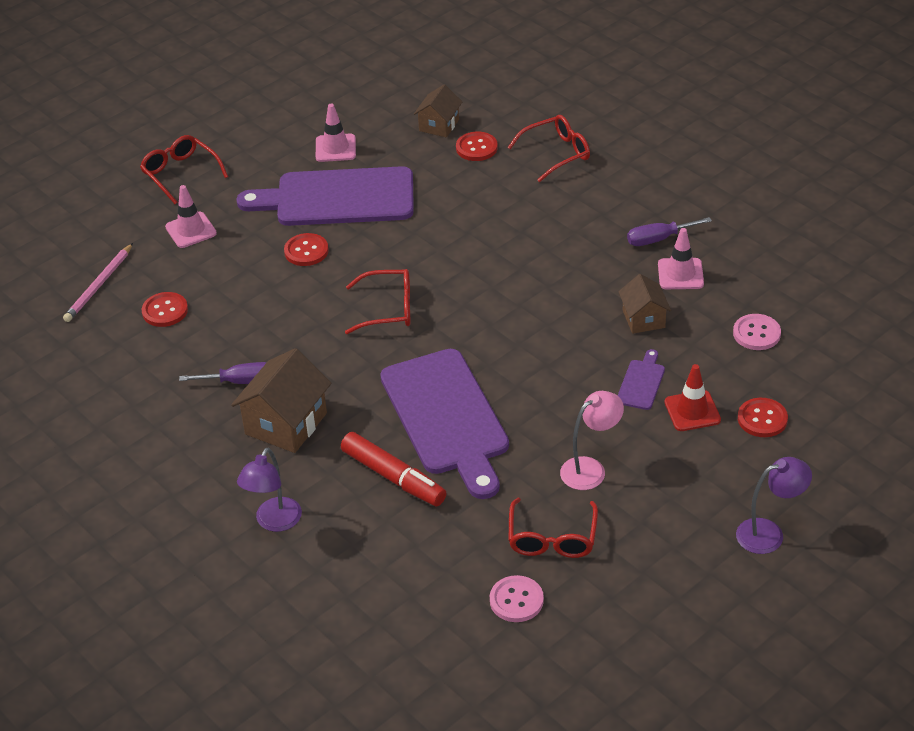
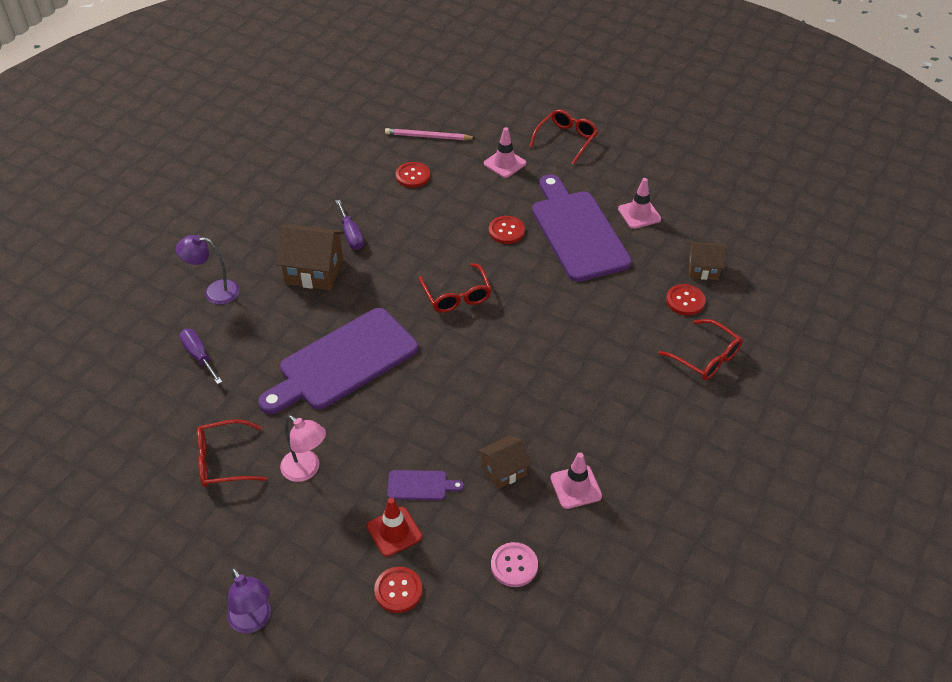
camera: 70 degrees right, 5 degrees up
red marker [341,432,446,506] -> none
pink button [490,575,544,622] -> none
purple screwdriver [627,217,712,246] -> purple screwdriver moved to [179,329,222,384]

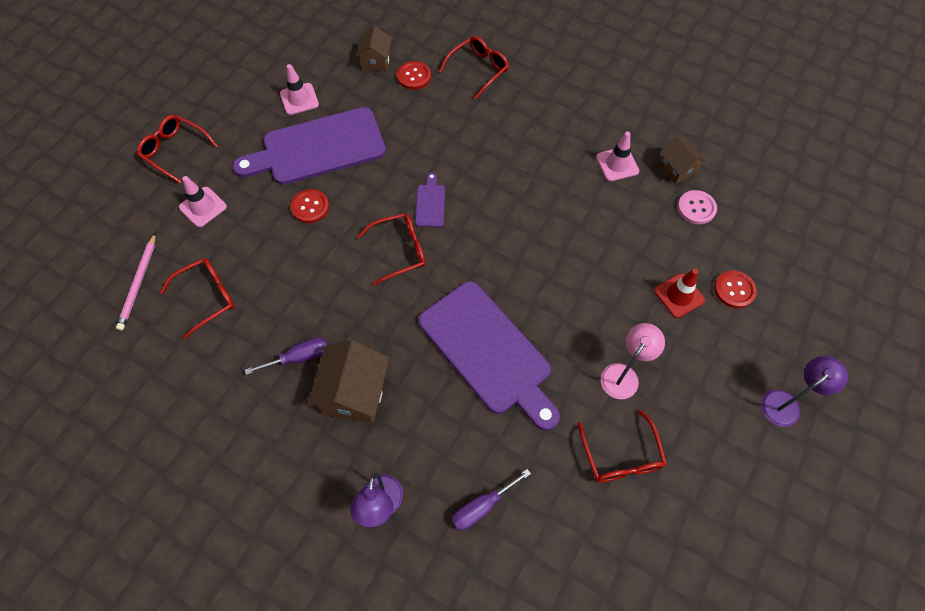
camera: 90 degrees left, 15 degrees up
purple cutting board [387,470,464,500] -> purple cutting board moved to [415,173,445,227]
red button [396,162,430,188] -> red glasses [160,258,235,339]
brown house [478,435,532,489] -> brown house moved to [658,136,707,184]

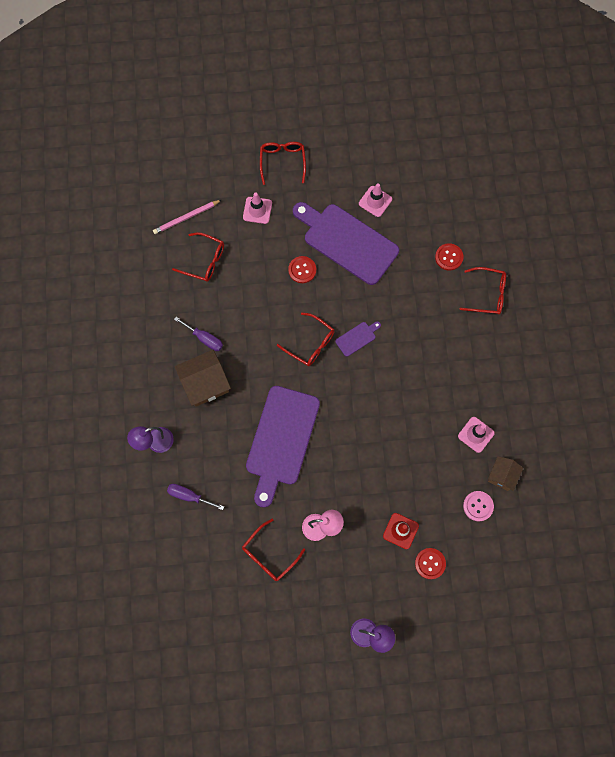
camera: 55 degrees right, 10 degrees up
brown house [356,26,392,71] -> none

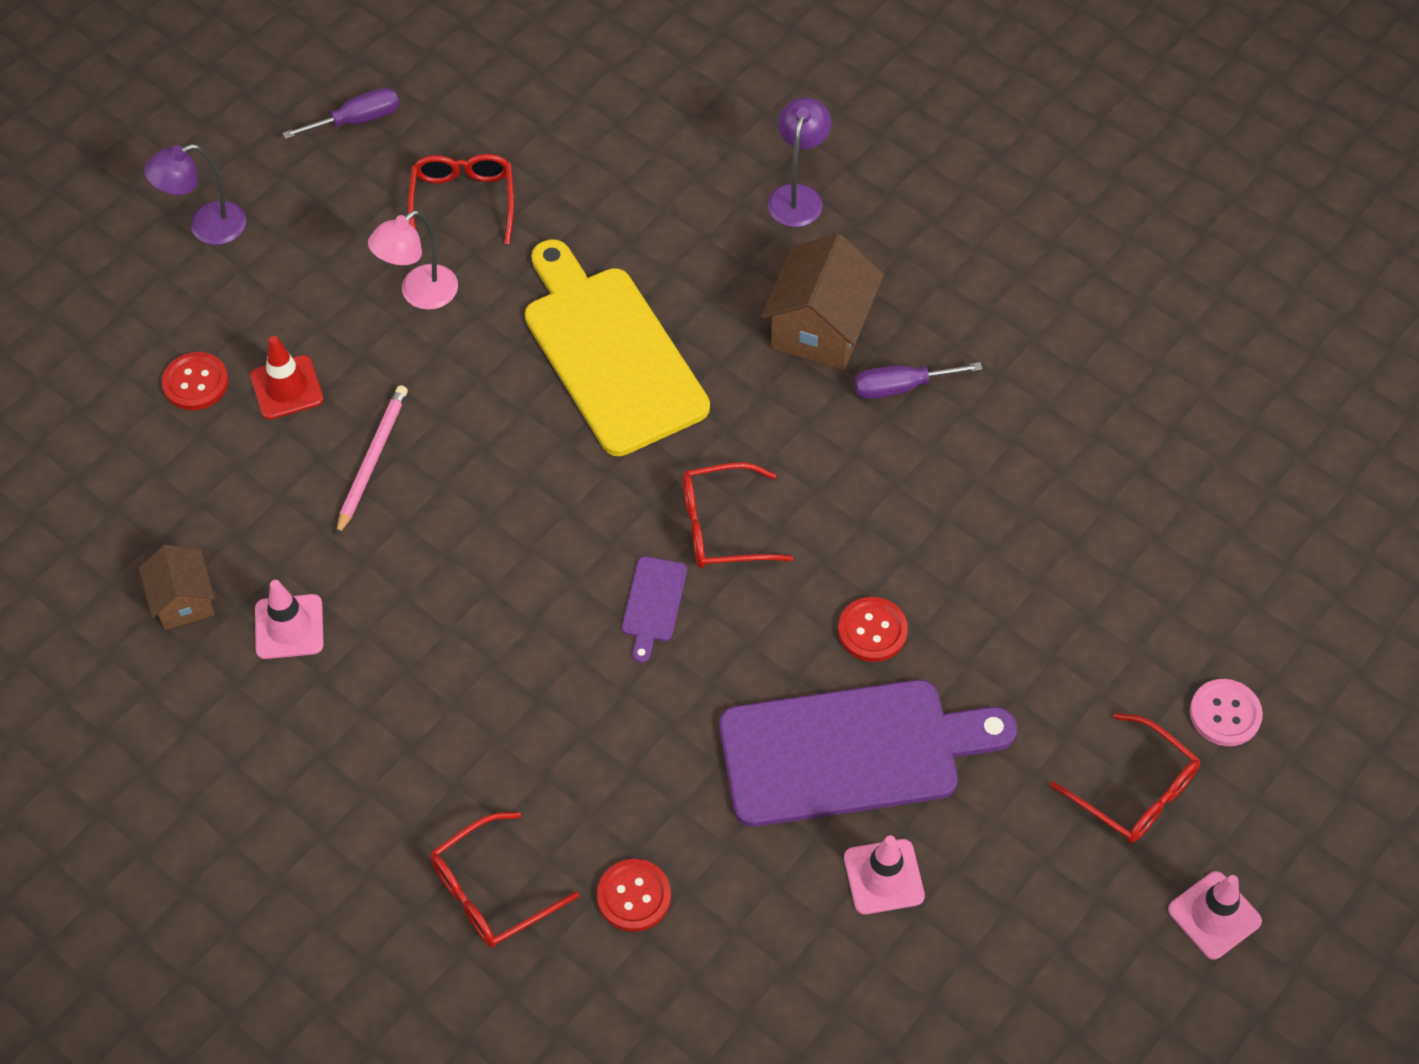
camera: 135 degrees right, 15 degrees down
pink pencil [153,200,221,234] -> pink pencil moved to [336,385,408,537]
purple screwdriver [167,484,224,510] -> purple screwdriver moved to [283,88,399,139]
red glasses [172,232,224,282] -> none
pink traffic cone [243,193,272,224] -> pink traffic cone moved to [1168,871,1262,960]
purple cutting board [246,386,320,507] -> yellow cutting board [525,239,710,456]
pink button [463,491,494,522] -> pink button moved to [1190,679,1263,746]

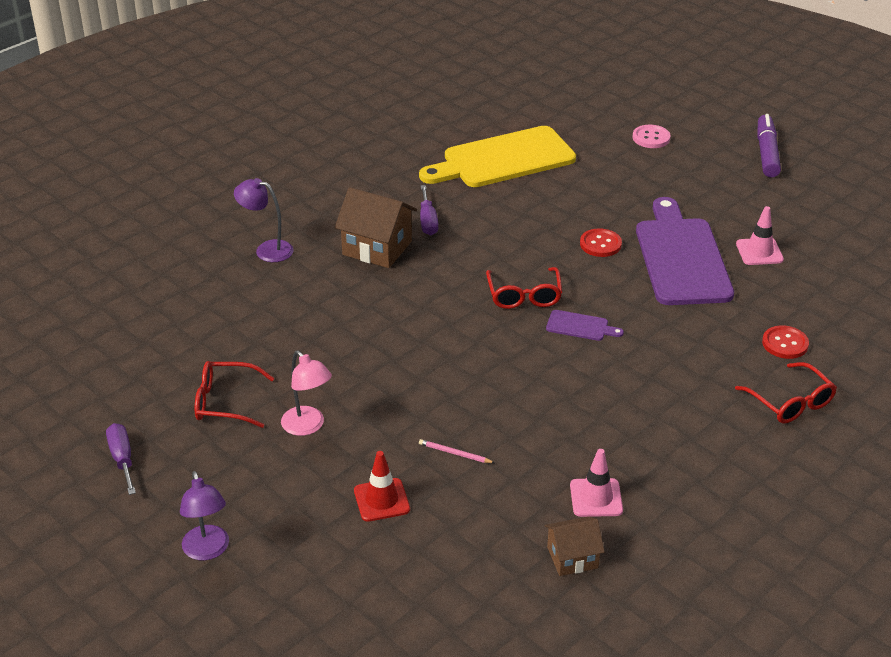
camera: 85 degrees left, 20 degrees down
red button [162,352,229,410] -> none
pink pencil [336,385,408,537] -> pink pencil [419,439,495,463], size x0.60
yellow cutting board [525,239,710,456] -> yellow cutting board moved to [419,126,576,187]
red glasses [1050,713,1200,843] -> none
pink traffic cone [1168,871,1262,960] -> purple marker [757,114,781,177]

